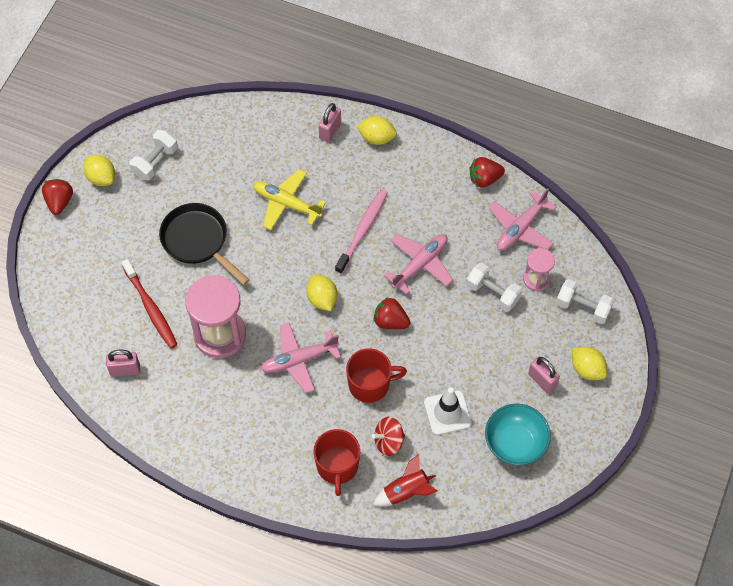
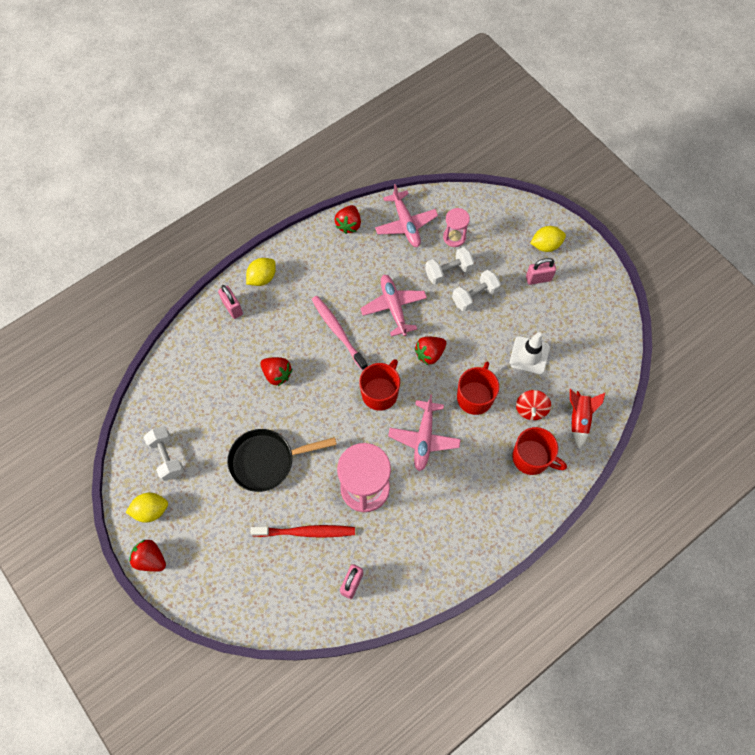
camera: 60 degrees left, 5 degrees up
yellow plane [253,169,326,230] -> red strawberry [260,357,292,386]
yellow lemon [306,274,337,311] -> red mug [359,359,400,411]
turquoise bowl [485,404,551,465] -> none
white dumbbell [556,279,614,324] -> white dumbbell moved to [452,270,501,312]

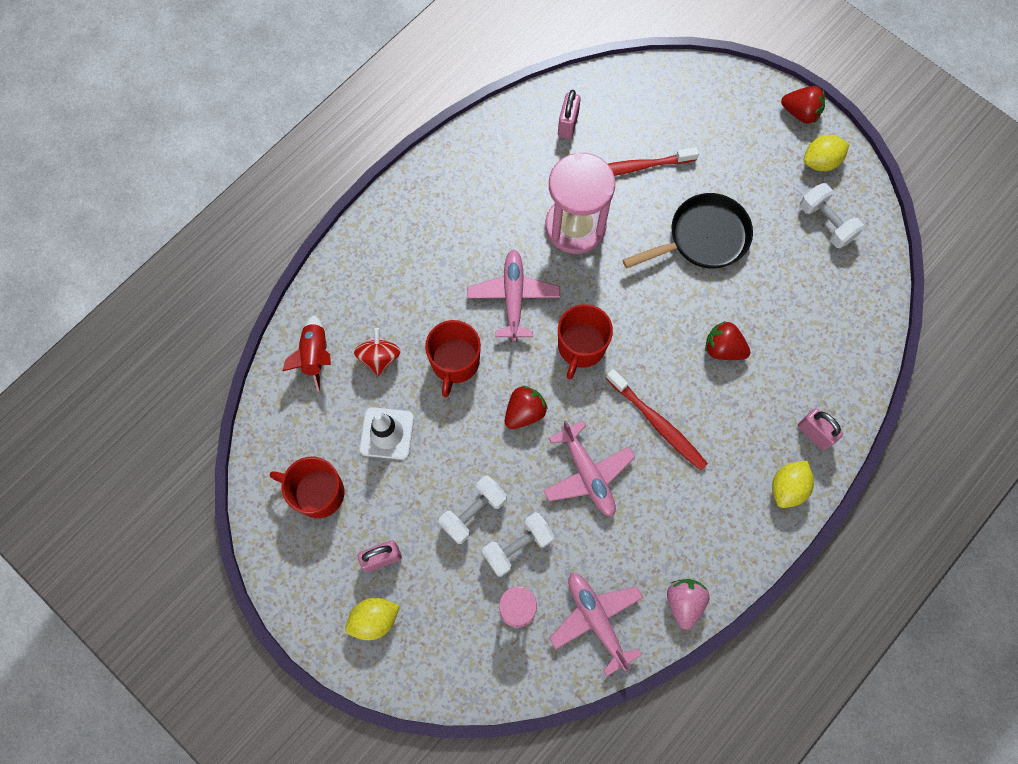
camera: 170 degrees right, 5 degrees up
pink toothbrush [312,296,368,370] -> red toothbrush [606,369,708,471]
red strawberry [335,205,361,234] -> pink strawberry [667,579,710,630]
red mug [512,427,567,475] -> red mug moved to [270,457,345,518]

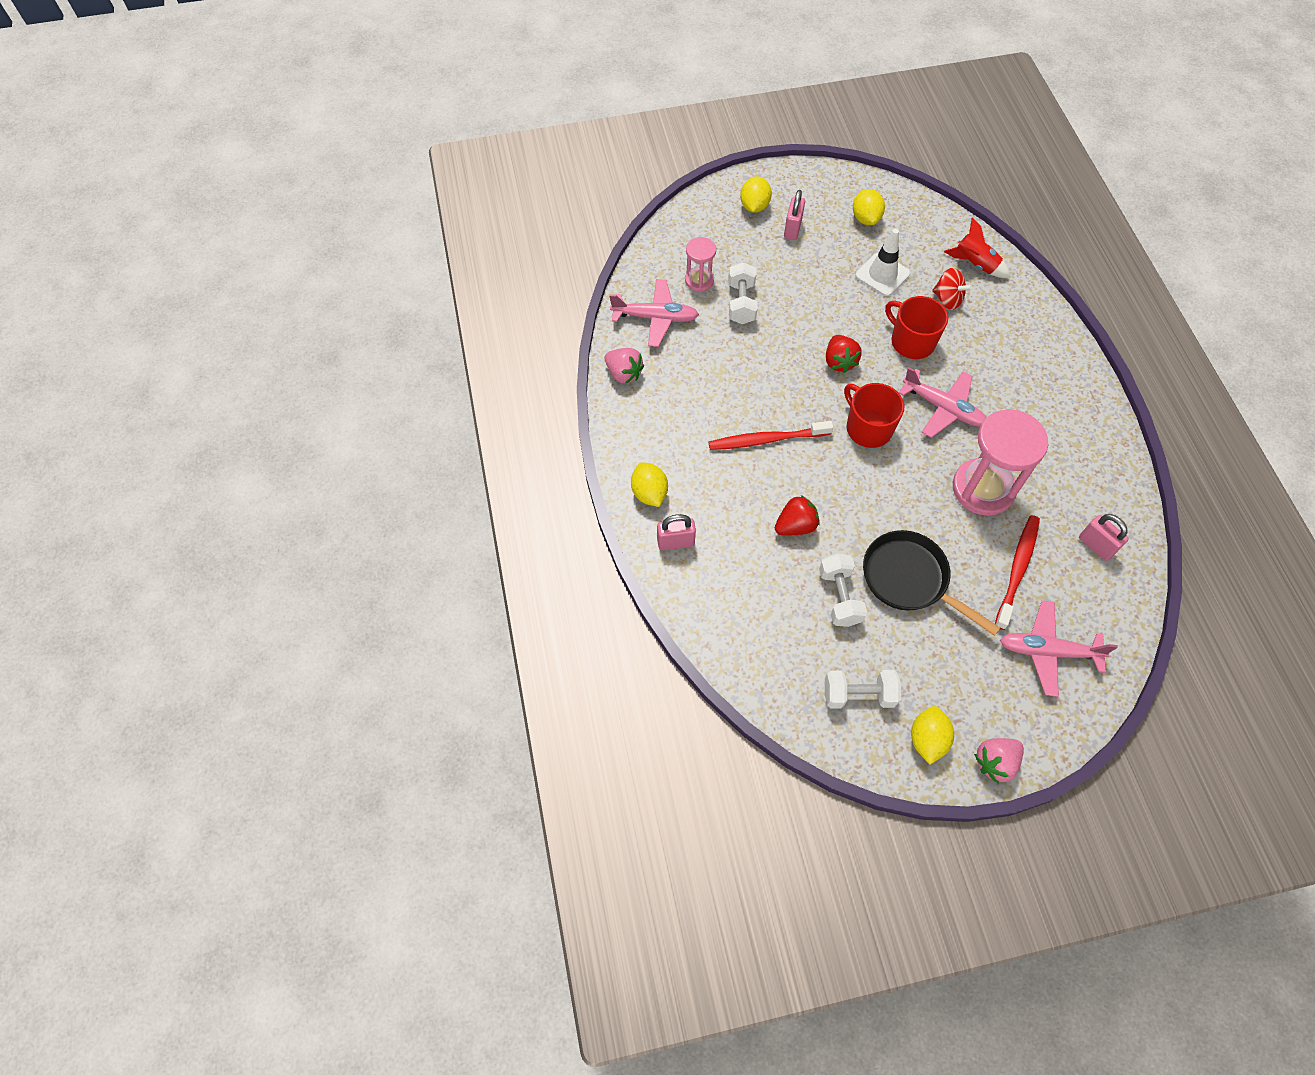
camera: 125 degrees right, 10 degrees down
red mug [270,457,345,518] -> yellow lemon [853,189,885,225]
white dumbbell [439,476,507,544] -> white dumbbell moved to [819,554,867,627]
pink plane [543,420,635,517] -> pink plane moved to [1000,600,1118,697]
black pan [622,193,753,269] -> black pan turned 120 degrees clockwise [863,530,1000,636]
red strawberry [781,86,825,124] -> pink strawberry [974,738,1024,784]

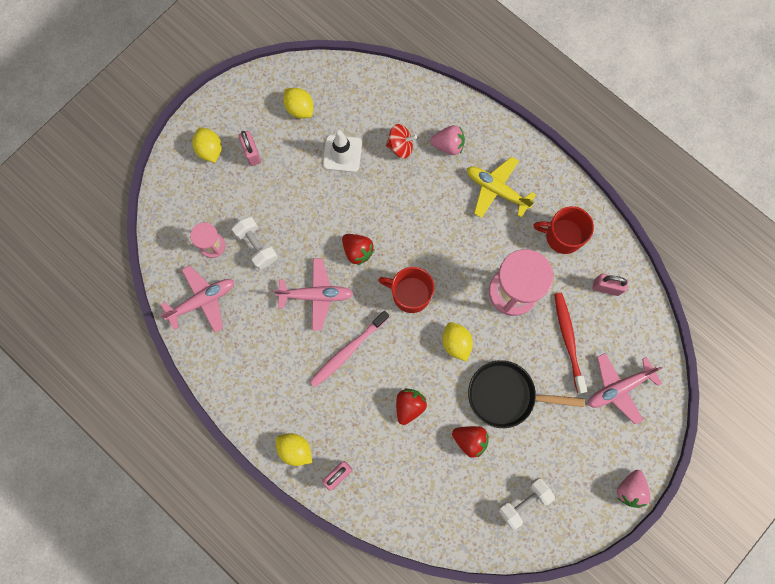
camera: 35 degrees left, 15 degrees up
pink strawberry [605,348,644,384] -> pink strawberry moved to [430,125,465,155]
red toothbrush [709,421,833,450] -> pink toothbrush [310,311,389,387]
white dumbbell [819,554,867,627] -> red strawberry [452,426,489,458]
red mug [885,296,948,359] -> red mug moved to [533,206,594,254]
pink plane [899,367,987,438] -> pink plane moved to [273,258,354,331]
yellow lemon [911,706,954,765] -> yellow lemon moved to [442,322,473,362]
red rocket [944,217,1010,278] -> none
none -> yellow plane [467,156,536,218]

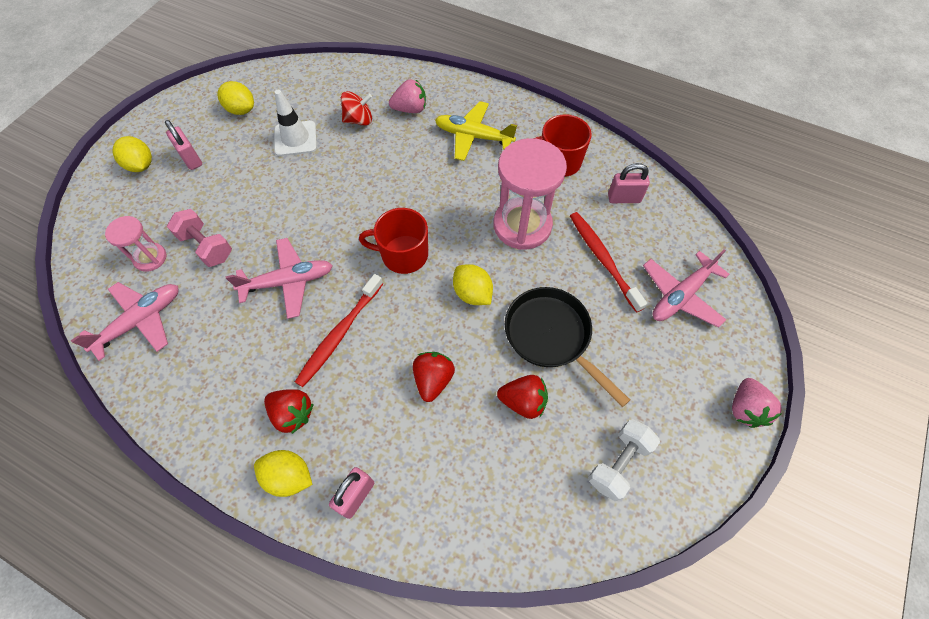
camera: 15 degrees left, 15 degrees down
white dumbbell [232,216,278,270] -> pink dumbbell [167,209,232,267]
pink toothbrush [310,311,389,387] -> red toothbrush [295,274,383,387]
red strawberry [342,234,375,266] -> red strawberry moved to [264,389,314,434]
black pan [468,360,585,428] -> black pan turned 60 degrees clockwise [505,287,630,407]

